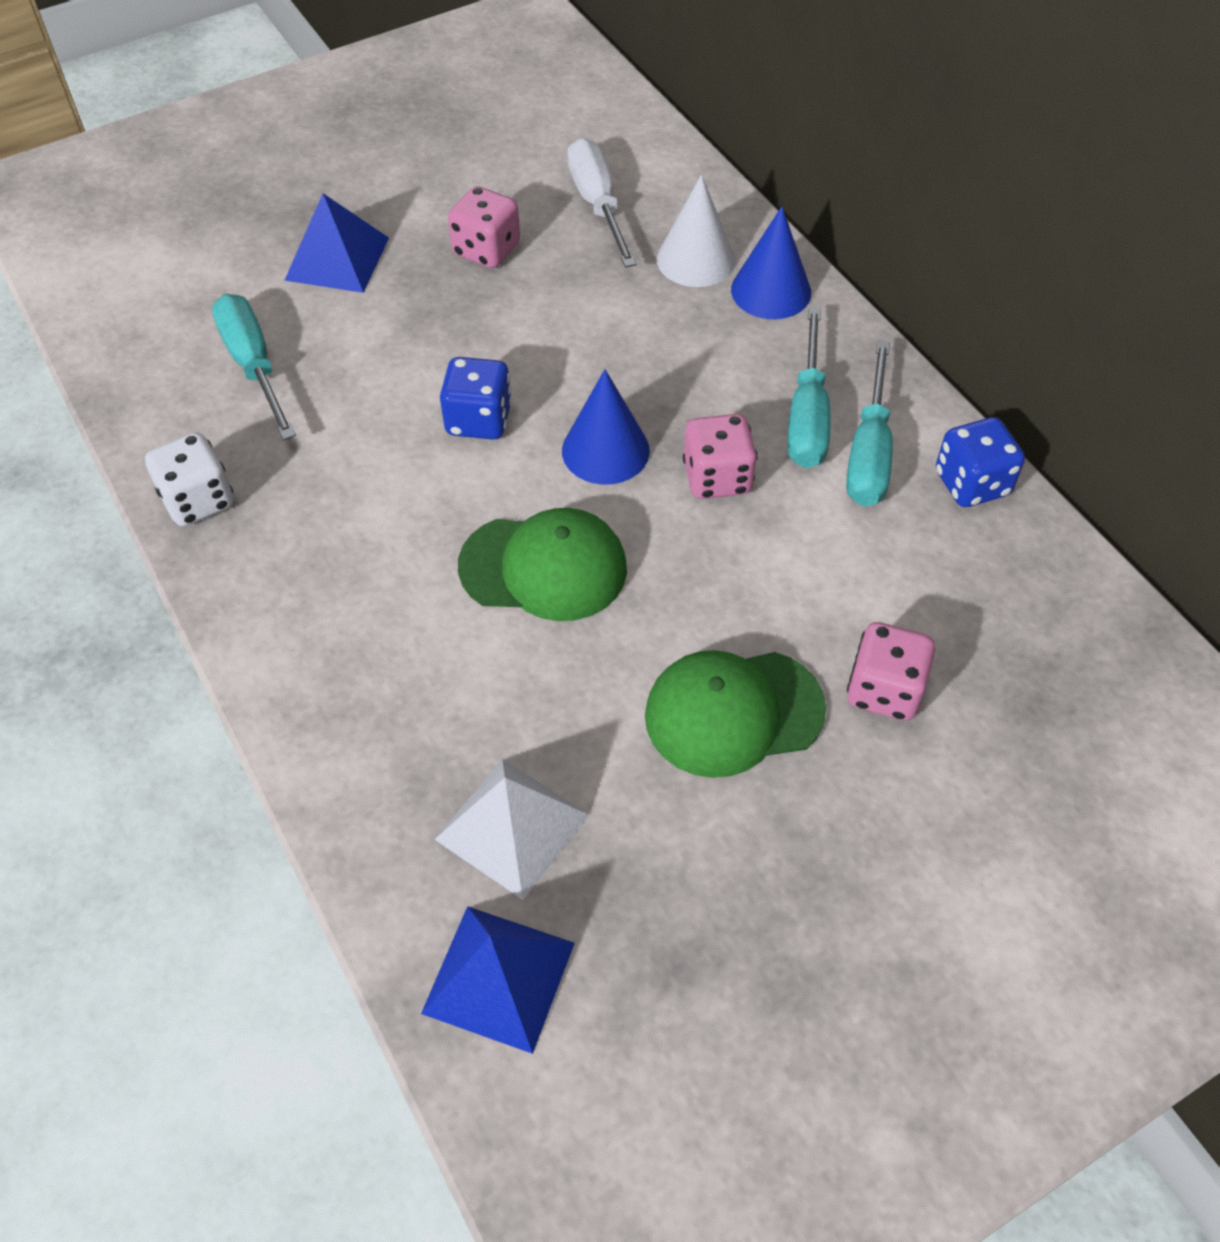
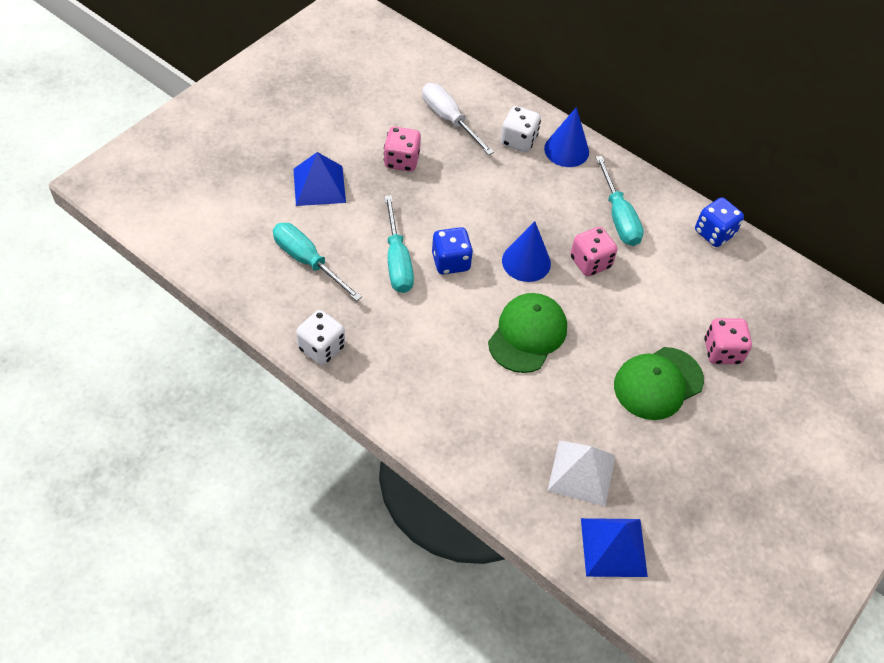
camera: 25 degrees left, 0 degrees up
green cap [458,508,627,621] -> green cap turned 45 degrees counterclockwise [488,293,567,373]
white cone [657,175,735,287] -> white dice [501,106,541,152]
turquoise screwdriver [846,341,893,506] -> turquoise screwdriver moved to [384,195,414,293]

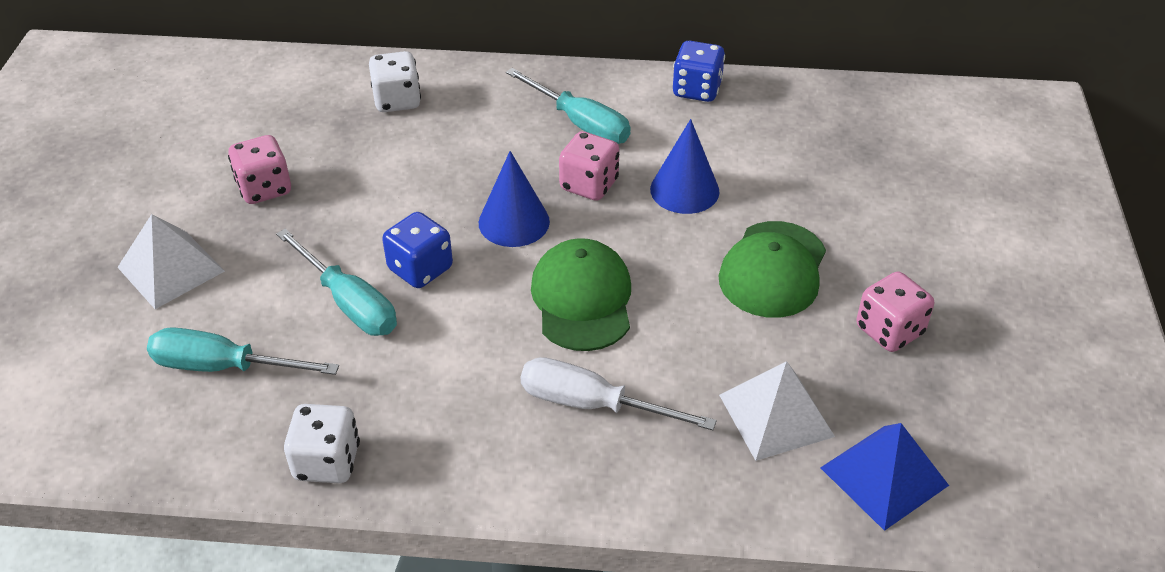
camera: 30 degrees left, 10 degrees down
blue pyramid [293,152,346,206] -> white pyramid [117,214,225,309]
white screwdriver [422,83,494,155] -> white screwdriver moved to [521,357,717,430]
blue cone [544,107,589,167] -> blue cone moved to [650,119,719,214]
pink dice [704,318,752,364] -> pink dice moved to [856,272,934,352]

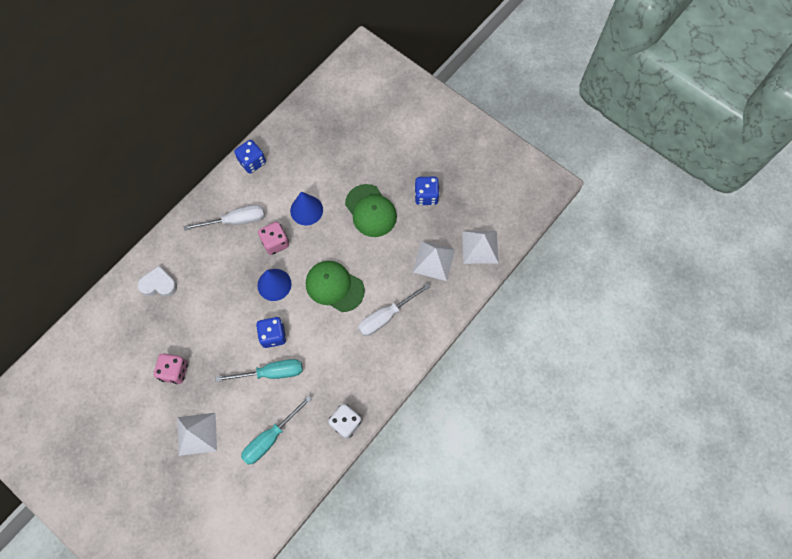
camera: 55 degrees left, 25 degrees up
white dice [369,51,421,112] -> white heart [138,266,177,297]
turquoise screwdriver [506,68,631,144] -> white screwdriver [183,205,265,231]
blue pyramid [820,423,949,531] -> white pyramid [462,231,499,264]
pink dice [856,272,934,352] -> blue dice [414,177,440,205]

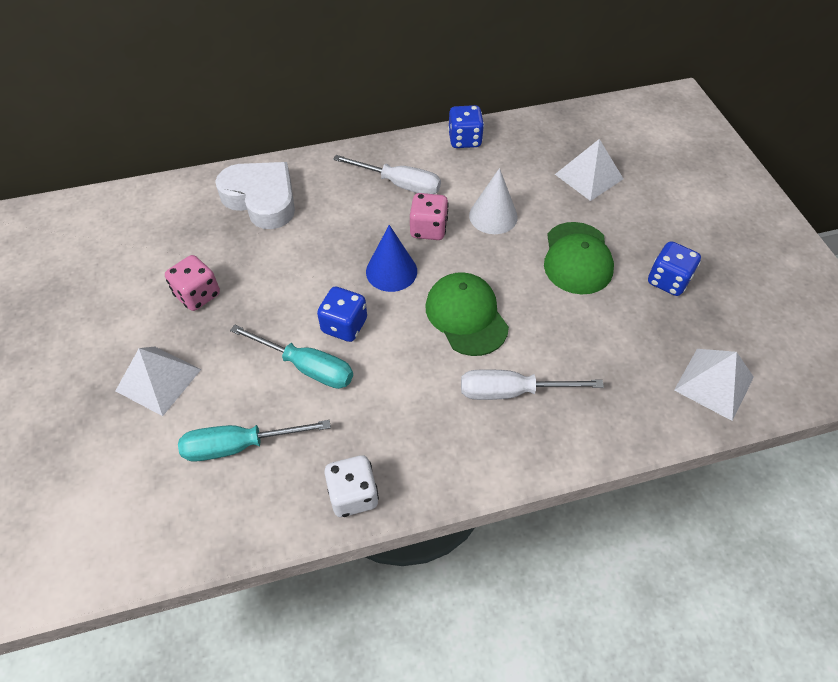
camera: 35 degrees right, 15 degrees down
white heart [138,266,177,297] -> white heart [215,162,295,229], size x1.67
blue cone [290,192,323,226] -> white cone [469,168,518,234]
white pyramid [413,241,455,281] -> white pyramid moved to [555,139,623,201]

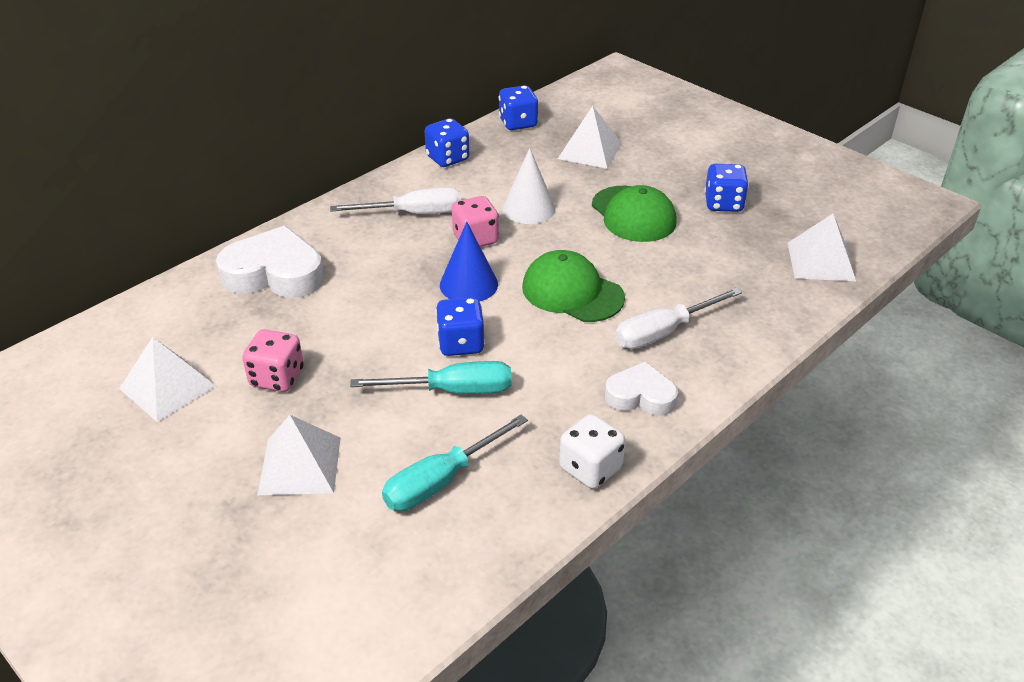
camera: 30 degrees left, 15 degrees down
none -> white pyramid [119,337,216,422]
none -> blue dice [498,85,538,130]
none -> white heart [605,361,678,416]

